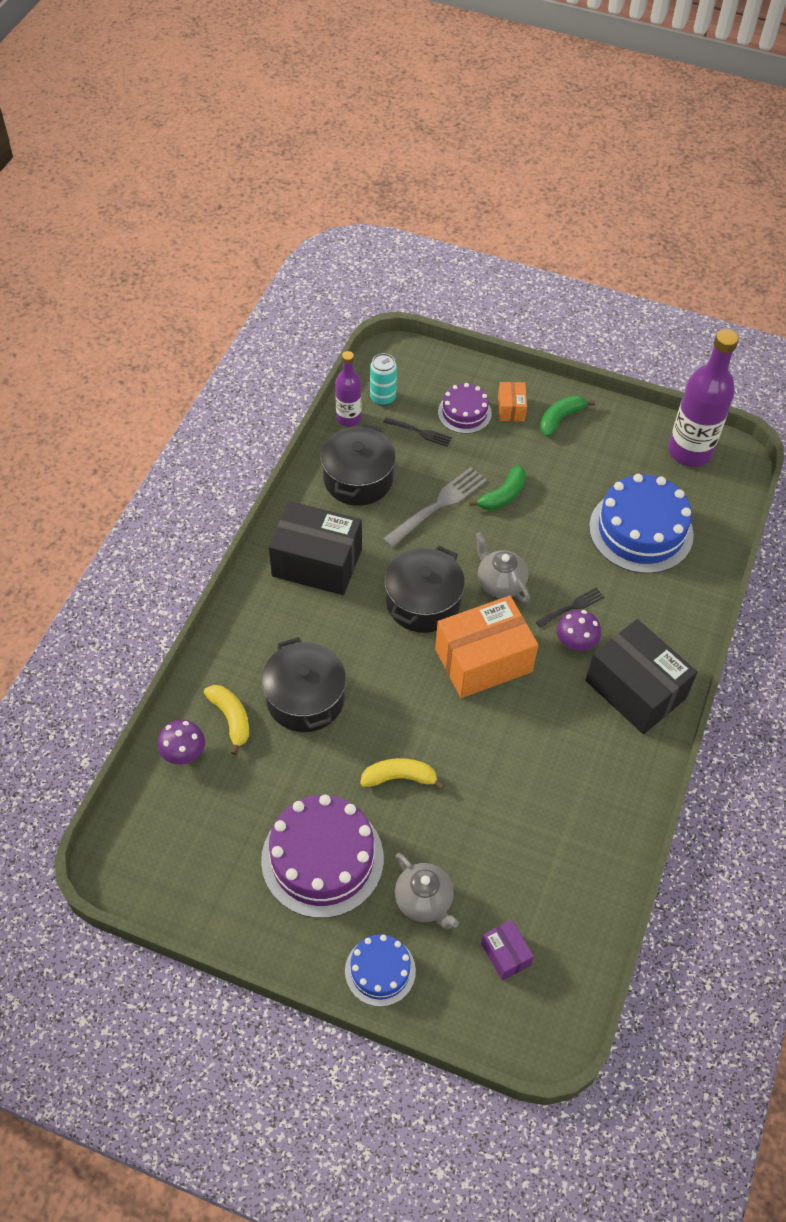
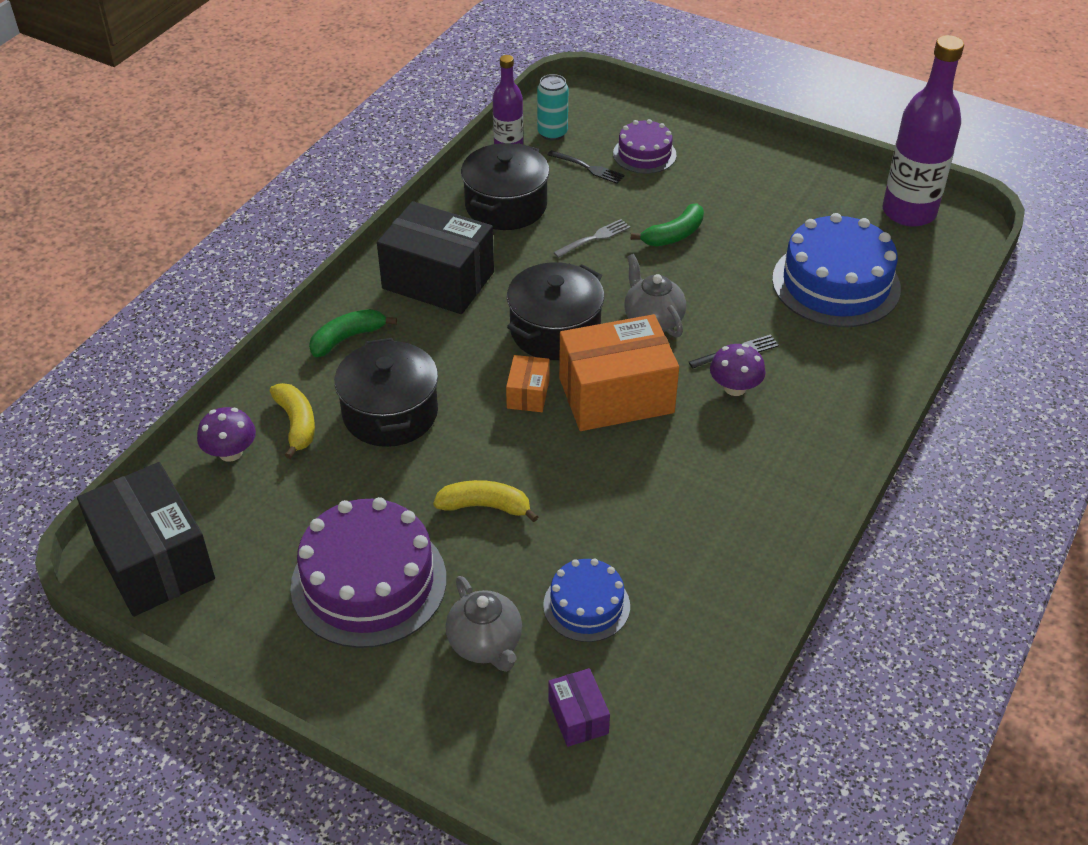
camera: 10 degrees right, 10 degrees down
blue cake [345,934,416,1007] -> blue cake moved to [543,558,630,642]
grey fork [383,467,487,548] -> grey fork [553,219,630,258], size x0.57
orange box [498,382,527,421] -> orange box moved to [506,355,550,412]
green banana [540,395,595,437] -> green banana moved to [309,309,397,357]
black box [586,619,697,734] -> black box moved to [77,462,215,617]

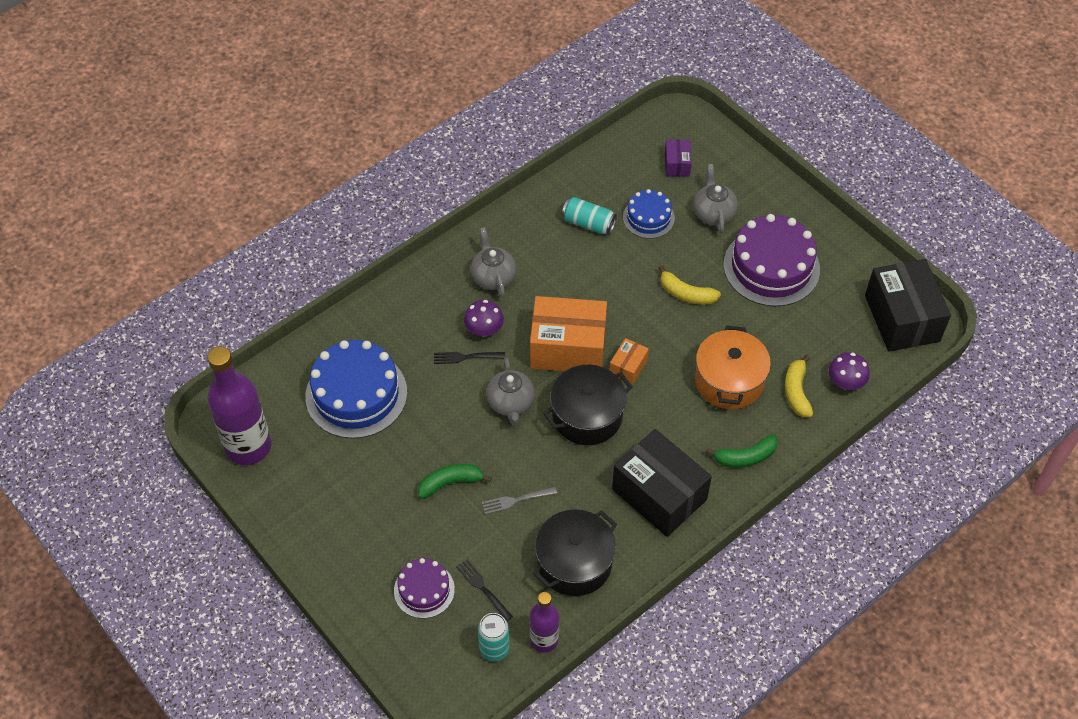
camera: 160 degrees left, 10 degrees up
black pot [334,338,438,447] -> orange pot [695,325,771,409]
none -> grey teapot [471,227,516,298]
none -> turquoise can [562,197,617,234]

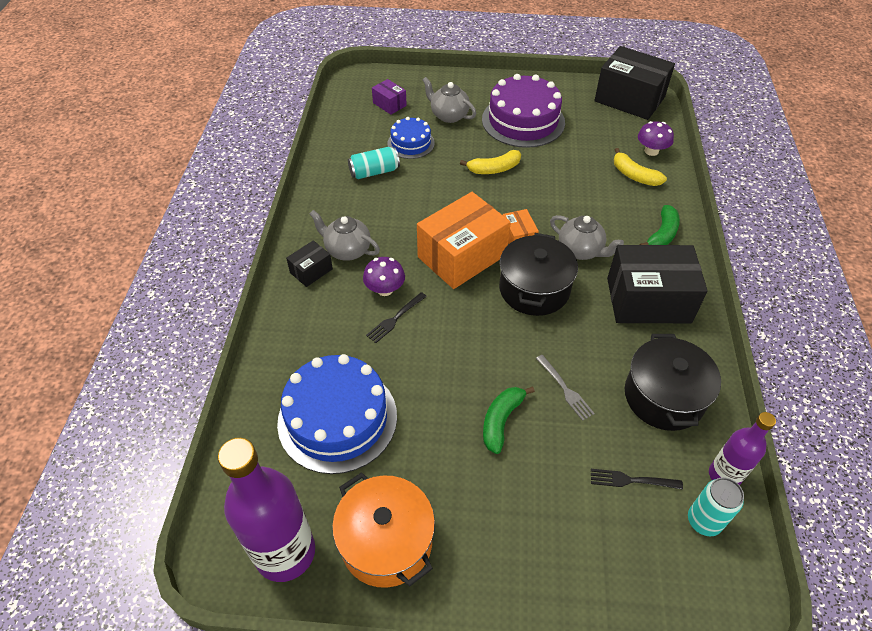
camera: 45 degrees left, 5 degrees down
purple cake [394,558,455,618] -> none
grey fork [482,487,557,514] -> grey fork turned 60 degrees counterclockwise [536,355,595,421]
grey teapot [486,358,535,424] -> grey teapot moved to [550,215,624,260]
orange pot [695,325,771,409] -> orange pot moved to [332,472,435,588]
none -> black box [286,240,333,287]

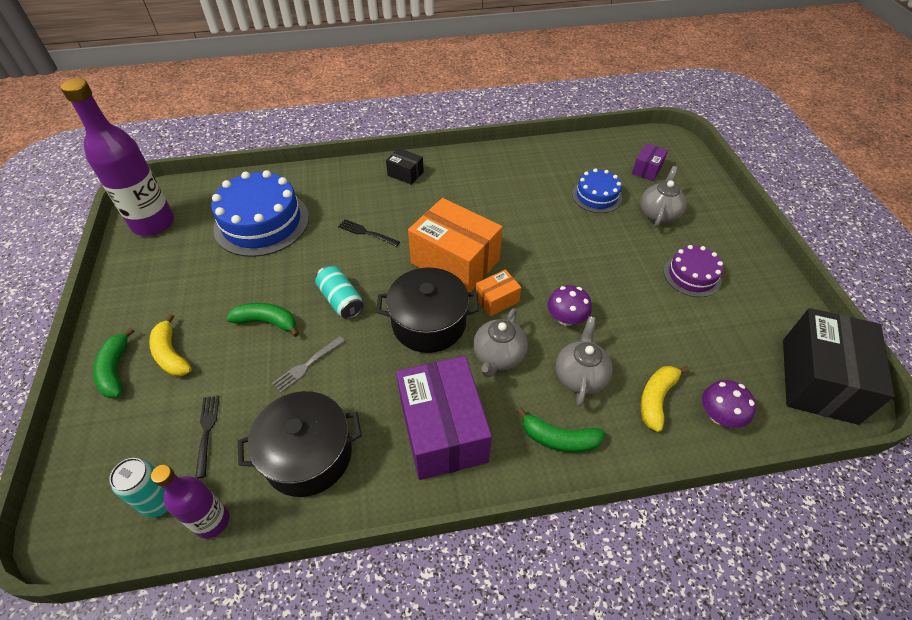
camera: 75 degrees right, 0 degrees up
grey teapot [310,210,380,261] -> grey teapot moved to [556,316,613,407]
orange pot [332,472,435,588] -> none
turquoise can [348,147,400,179] -> turquoise can moved to [315,266,364,319]
purple mushroom [363,257,405,296] -> purple mushroom moved to [547,285,592,326]
yellow banana [460,150,521,174] -> yellow banana moved to [149,314,192,377]
purple cake [482,74,565,148] -> purple cake [664,245,723,297], size x0.55
black box [607,245,708,323] -> purple box [396,356,492,480]
none -> green banana [93,327,135,398]

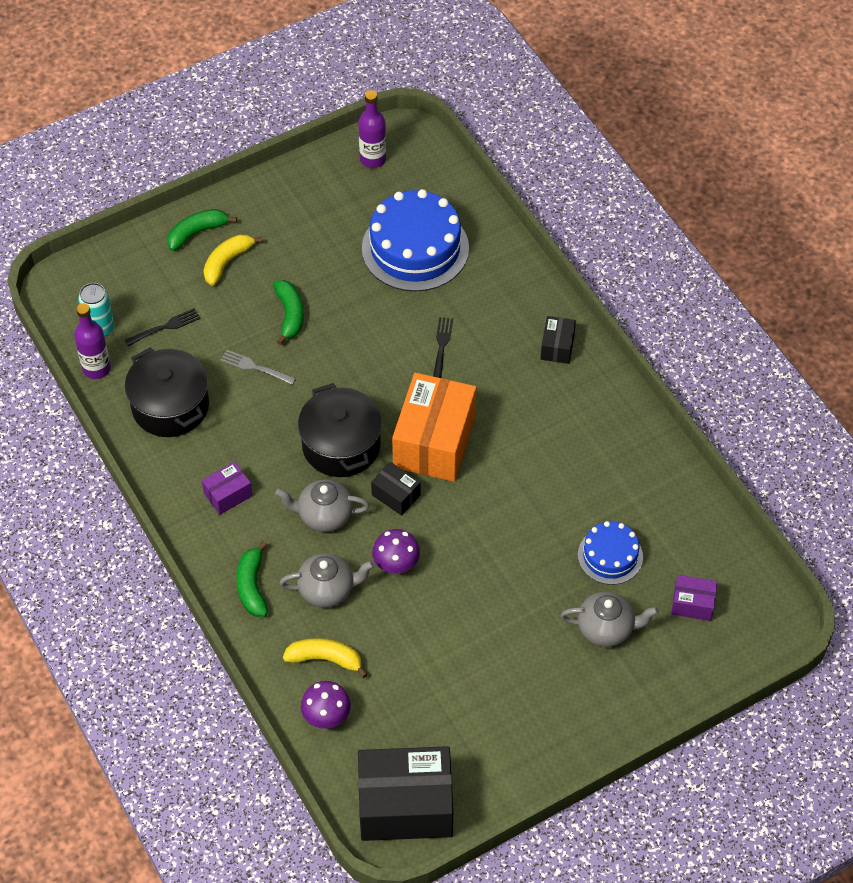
camera: 70 degrees right, 5 degrees up
purple bottle [61,78,174,236] -> purple bottle [358,90,386,168], size x0.57
turquoise can [315,266,364,319] -> none
purple box [396,356,492,480] -> purple box [202,462,253,515], size x0.47
orange box [476,269,521,316] -> black box [371,462,421,516]
purple cake [664,245,723,297] -> none

